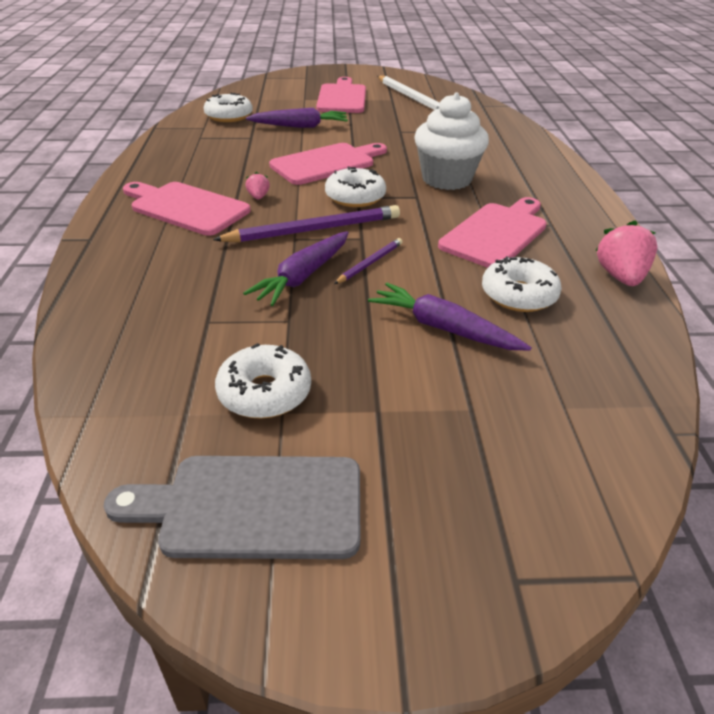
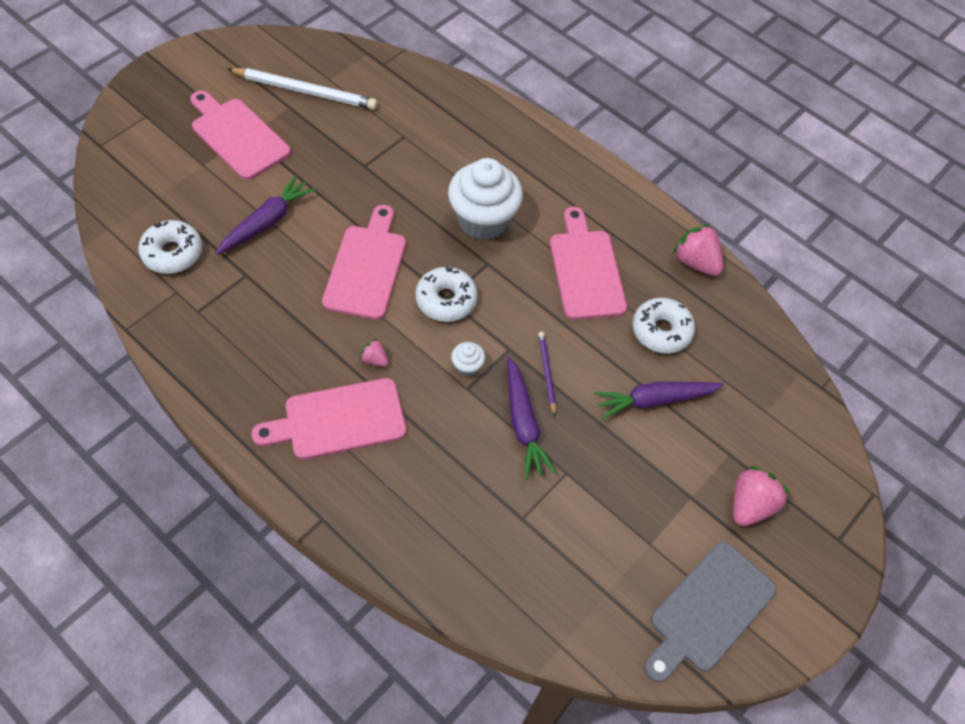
camera: 50 degrees left, 20 degrees up
purple pencil [213,205,400,242] -> white cupcake [451,342,485,377]
white donut [215,343,311,419] -> none
none -> pink strawberry [733,466,790,526]

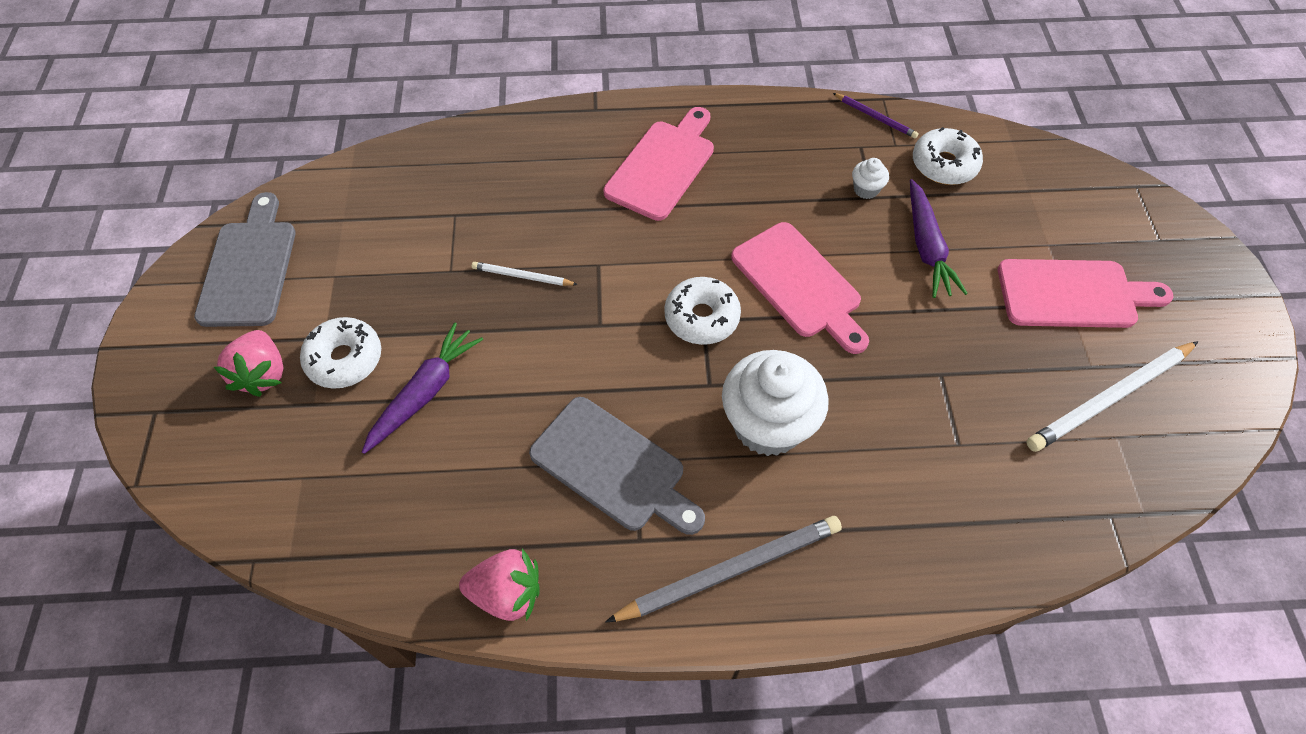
camera: 140 degrees right, 0 degrees up
pink strawberry [360,339,389,367] -> none
white cupcake [451,342,485,377] -> white cupcake moved to [852,158,889,199]
purple carrot [507,357,556,480] -> white pencil [472,262,578,286]
purple pencil [538,332,556,416] -> purple pencil moved to [833,93,919,139]
pink cutting board [550,207,627,320] -> grey cutting board [529,397,705,535]
white donut [633,298,695,354] -> white donut moved to [300,317,381,389]
none -> grey pencil [605,516,842,622]

